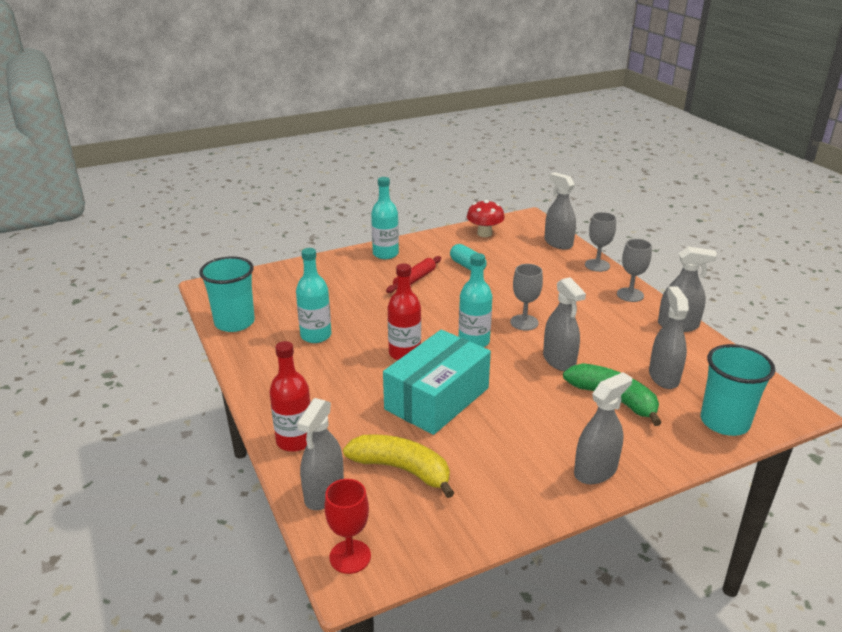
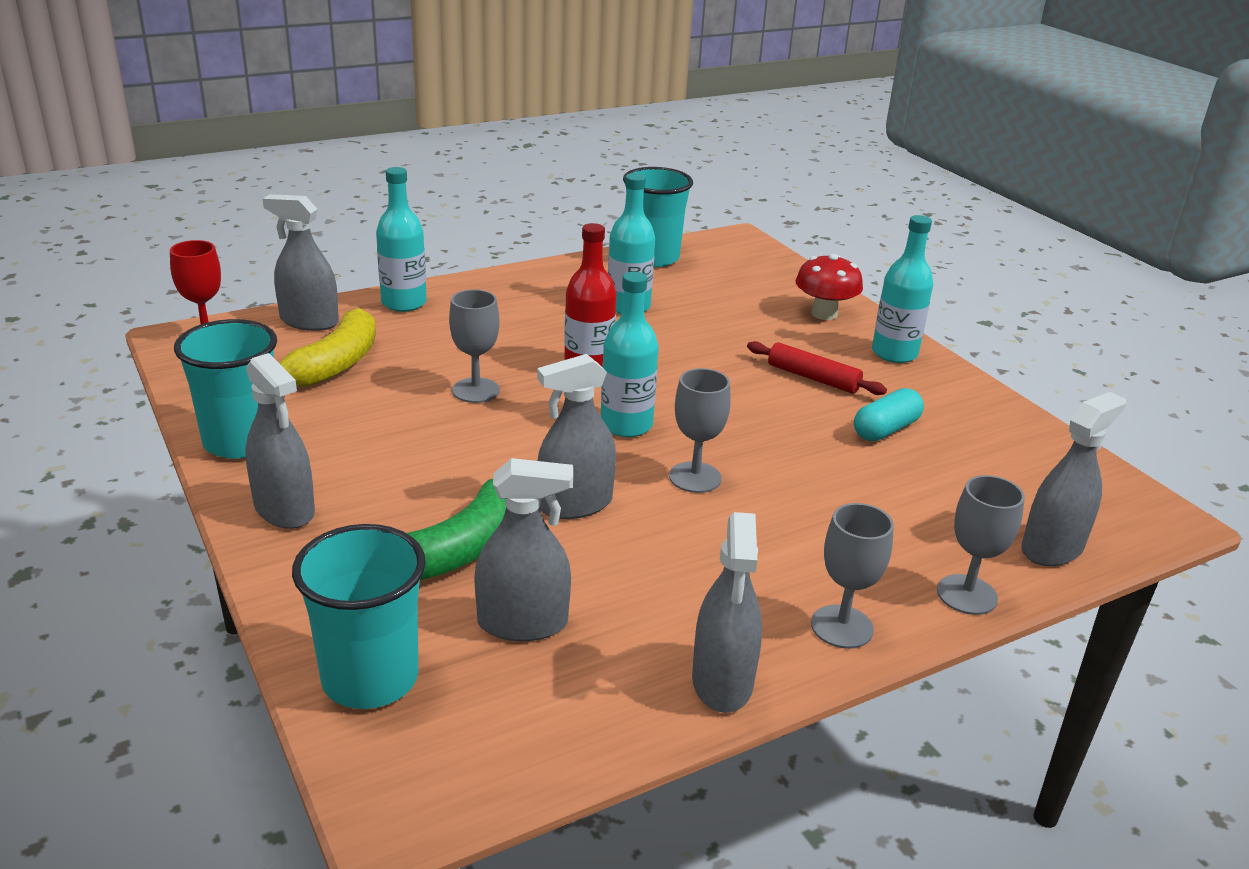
camera: 85 degrees right, 0 degrees up
red bottle [269,341,311,452] -> turquoise bottle [376,167,427,312]
turquoise box [383,330,491,435] -> grey goblet [449,289,500,403]
red mushroom [467,200,505,237] -> red mushroom moved to [795,254,863,320]
none -> turquoise cup [174,319,277,459]

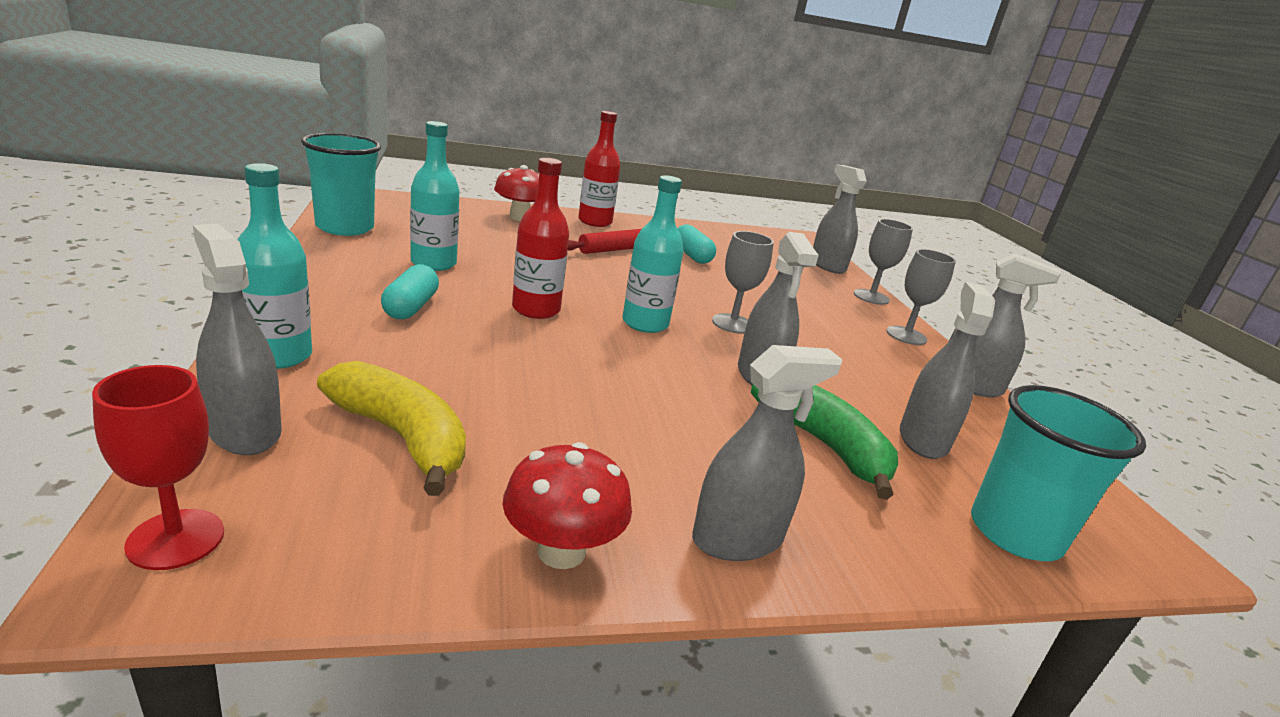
camera: 75 degrees left, 5 degrees down
turquoise cup [174,319,277,459] -> red mushroom [503,442,632,569]
grey spray bottle [263,194,339,331] -> grey spray bottle turned 105 degrees clockwise [193,224,282,455]
grey goblet [449,289,500,403] -> none
turquoise bottle [872,215,933,363] -> red bottle [578,111,620,227]
none -> turquoise capsule [381,264,439,319]

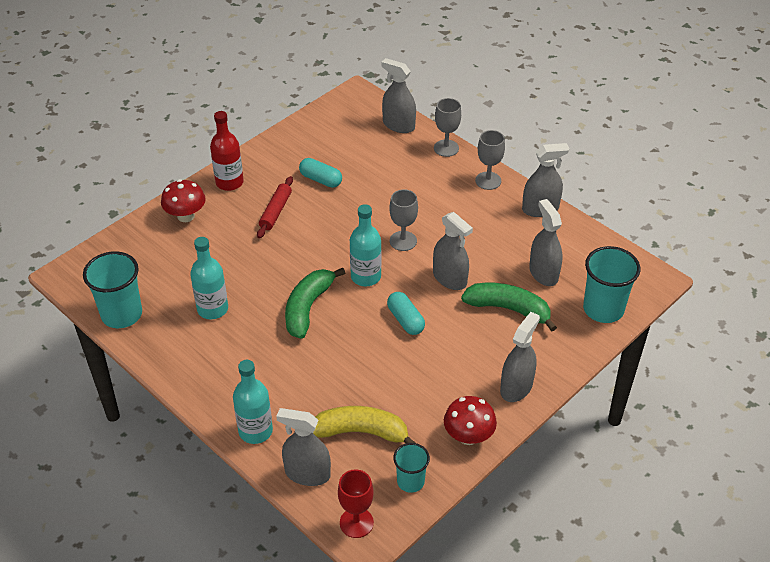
camera: 30 degrees left, 20 degrees up
turquoise capsule [381,264,439,319] -> turquoise capsule moved to [387,292,425,335]
red bottle [512,158,569,319] -> green banana [285,268,345,339]
none -> turquoise cup [393,443,430,493]

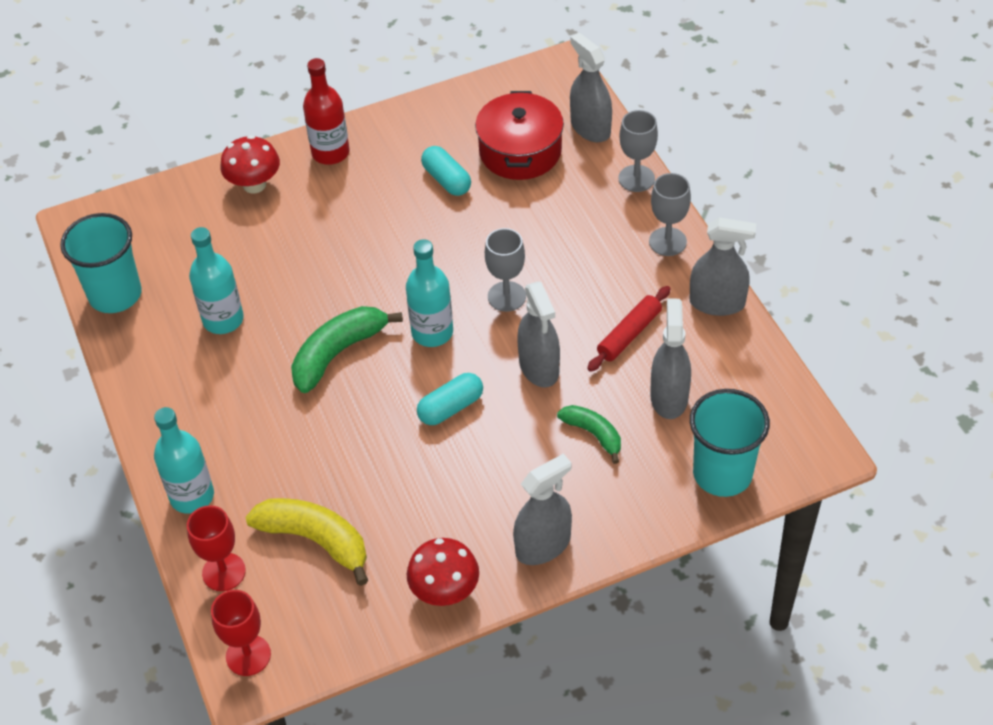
camera: 25 degrees right, 5 degrees up
red rolling pin [257,176,293,238] -> red rolling pin moved to [587,286,671,372]
grey spray bottle [276,408,331,486] -> red goblet [187,505,246,591]
turquoise capsule [387,292,425,335] -> turquoise capsule turned 60 degrees clockwise [417,373,483,425]
turquoise cup [393,443,430,493] -> none
green banana [461,283,557,332] -> green banana [557,405,621,464], size x0.60
none -> red pot [475,91,564,180]

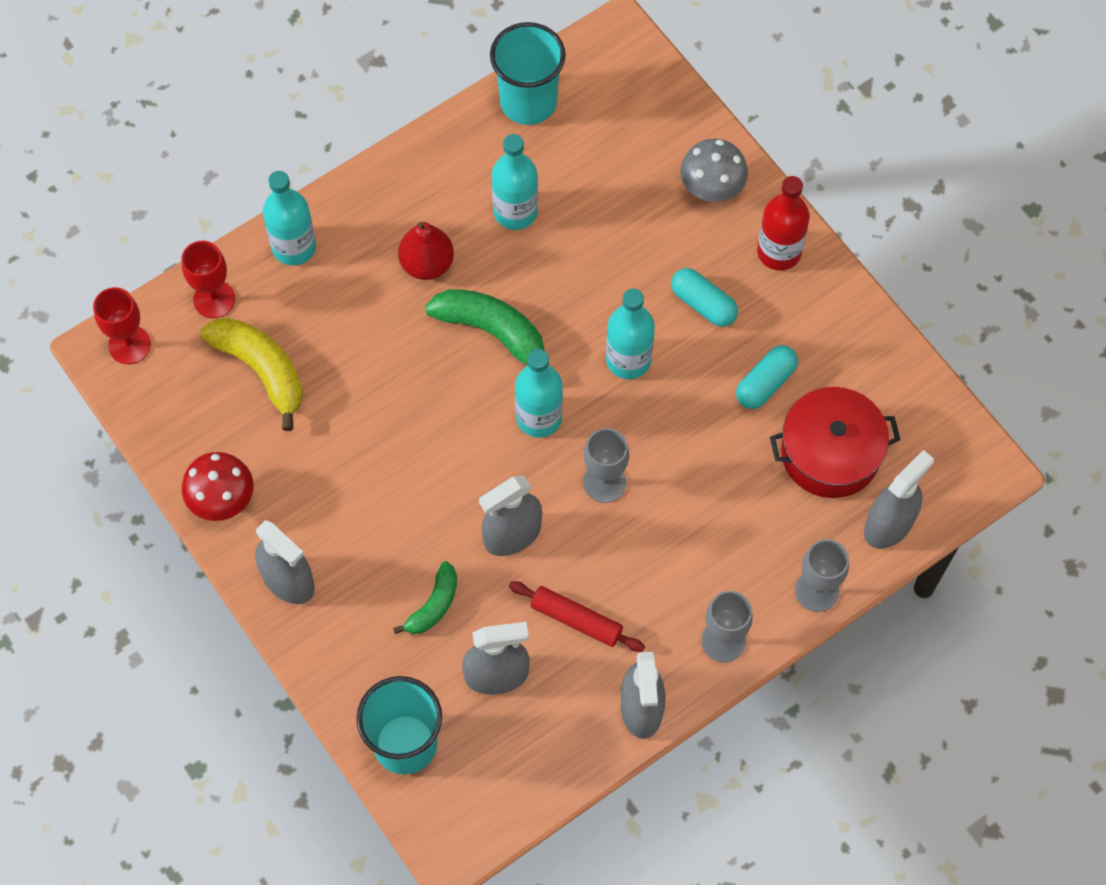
camera: 75 degrees right, 15 degrees up
red mushroom [220,135,280,193] -> grey mushroom [680,139,748,202]
yellow banana [246,498,368,586] -> yellow banana turned 60 degrees counterclockwise [200,318,303,431]
turquoise capsule [417,373,483,425] -> turquoise capsule moved to [671,268,738,327]
none -> red pear [398,222,454,280]
none -> turquoise bottle [606,289,655,379]

